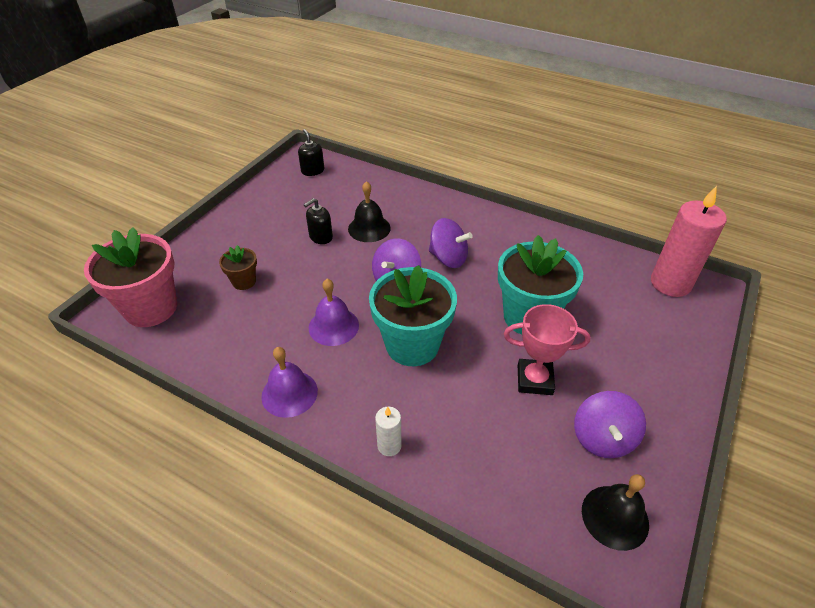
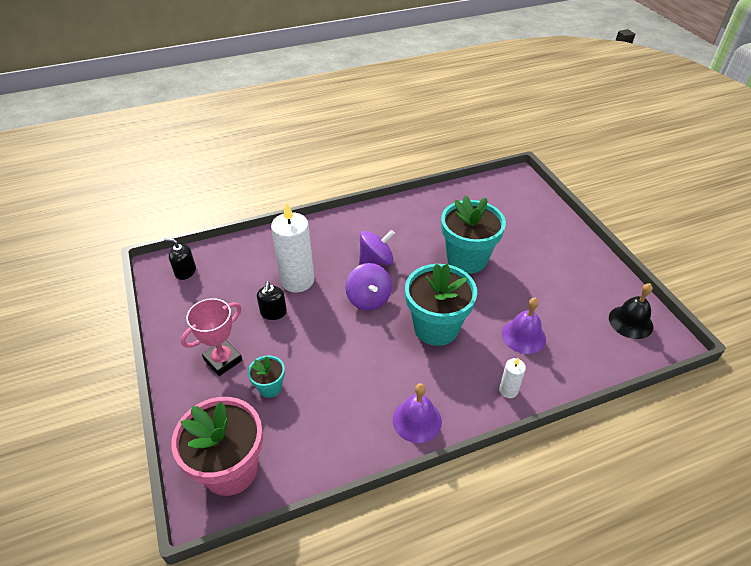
camera: 50 degrees left, 0 degrees up
brown flower pot [219,245,257,290] -> turquoise flower pot [248,355,285,398]
purple bell [309,279,359,346] -> purple bell moved to [502,298,546,354]
black bell [348,181,391,242] -> white candle [271,202,314,292]
pink trophy [504,304,591,395] -> pink trophy moved to [181,298,242,376]
purple spinning top [574,391,646,458] -> none
pink candle [651,186,727,297] -> none

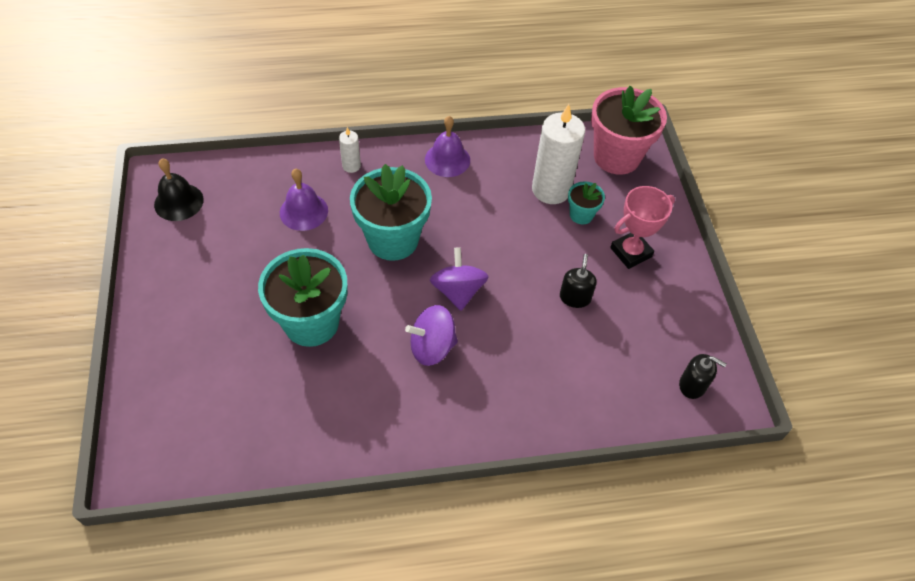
camera: 170 degrees left, 10 degrees up
white candle [271,202,314,292] -> white candle moved to [532,104,585,204]

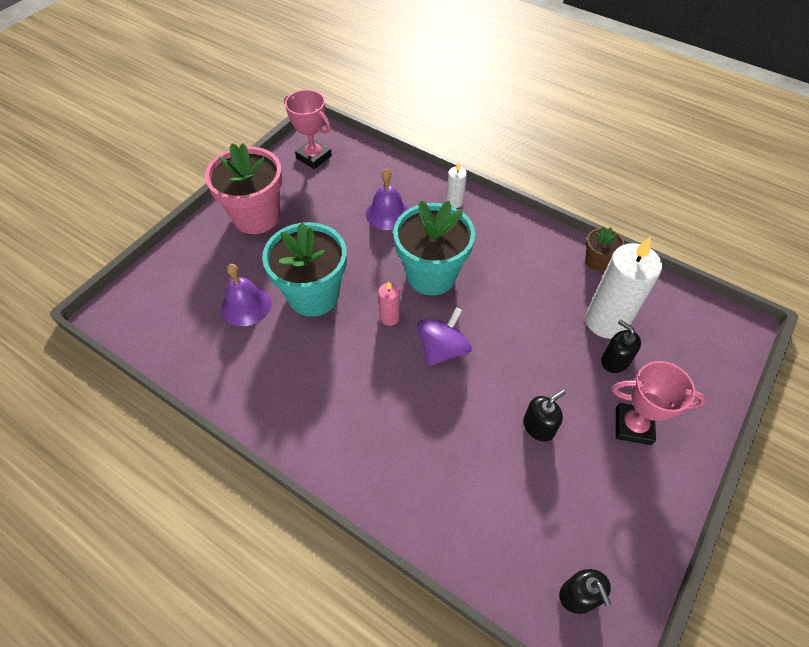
camera: 45 degrees right, 0 degrees up
black bell [154,159,204,221] -> pink trophy [284,90,332,169]
purple spinning top [405,305,458,366] -> none
purple bell [425,116,470,177] -> purple bell moved to [221,264,272,326]
turquoise flower pot [568,181,605,224] -> black soap dispenser [601,320,641,373]
pink flower pot [591,86,667,175] -> pink flower pot moved to [205,143,283,234]
none -> pink candle [378,282,400,326]
none -> brown flower pot [585,227,624,271]

